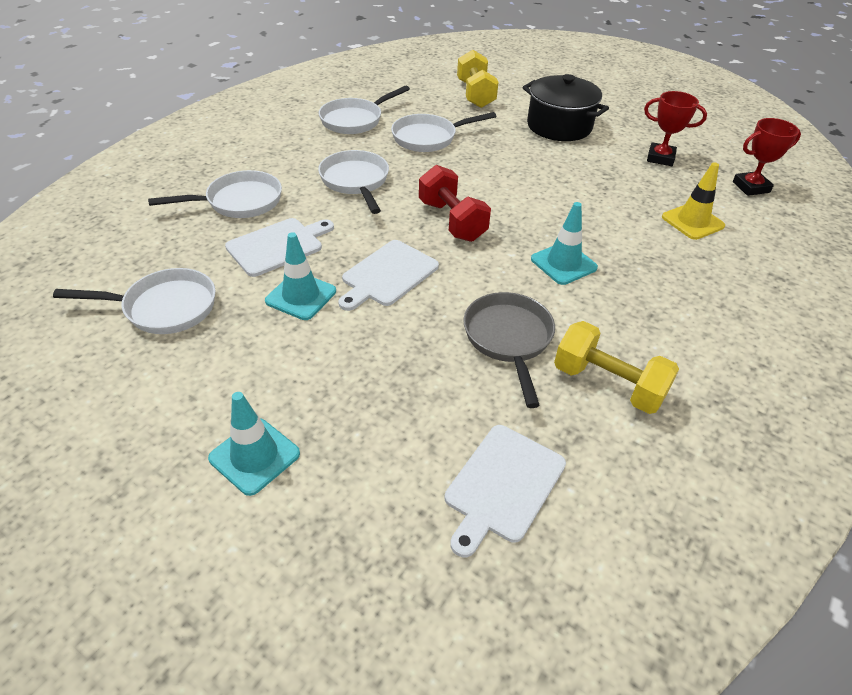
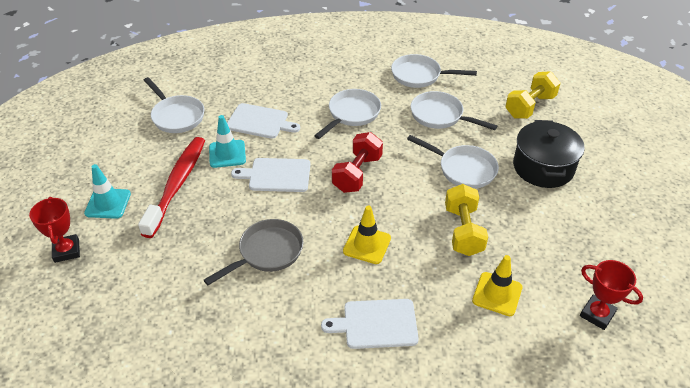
camera: 55 degrees right, 0 degrees up
white pan [148,170,282,218] -> white pan moved to [407,135,499,189]
white cutting board [445,425,566,557] -> white cutting board moved to [321,299,419,349]
turquoise traffic cone [531,202,598,285] -> yellow traffic cone [343,206,391,264]
yellow dumbbell [554,321,679,414] -> yellow dumbbell moved to [445,184,488,256]
red trophy [644,91,707,166] -> red trophy moved to [29,197,80,263]
none -> red toothbrush [138,137,205,238]

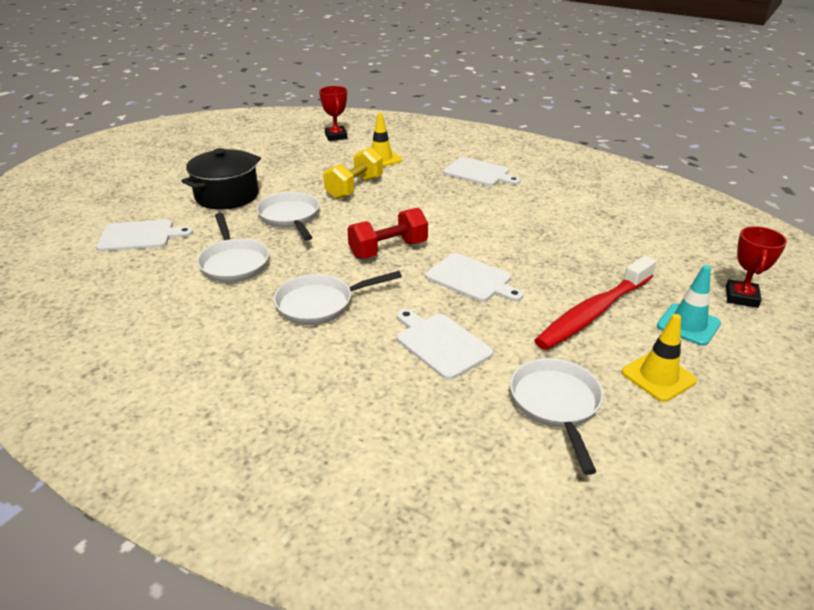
camera: 145 degrees left, 10 degrees down
grey pan [204,219,304,285] -> none
turquoise traffic cone [209,115,246,168] -> none
yellow traffic cone [343,206,391,264] -> yellow traffic cone moved to [622,314,697,402]
white pan [391,54,477,88] -> none
yellow dumbbell [505,71,560,119] -> white cutting board [96,220,193,251]

